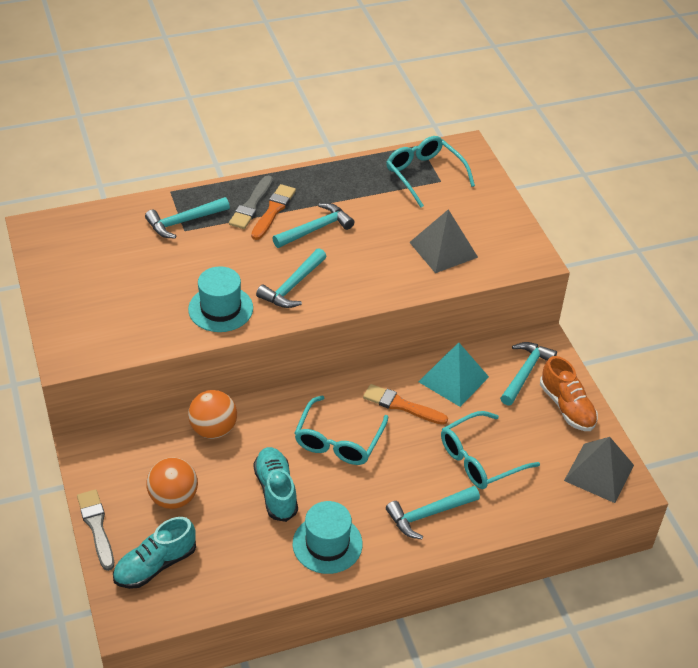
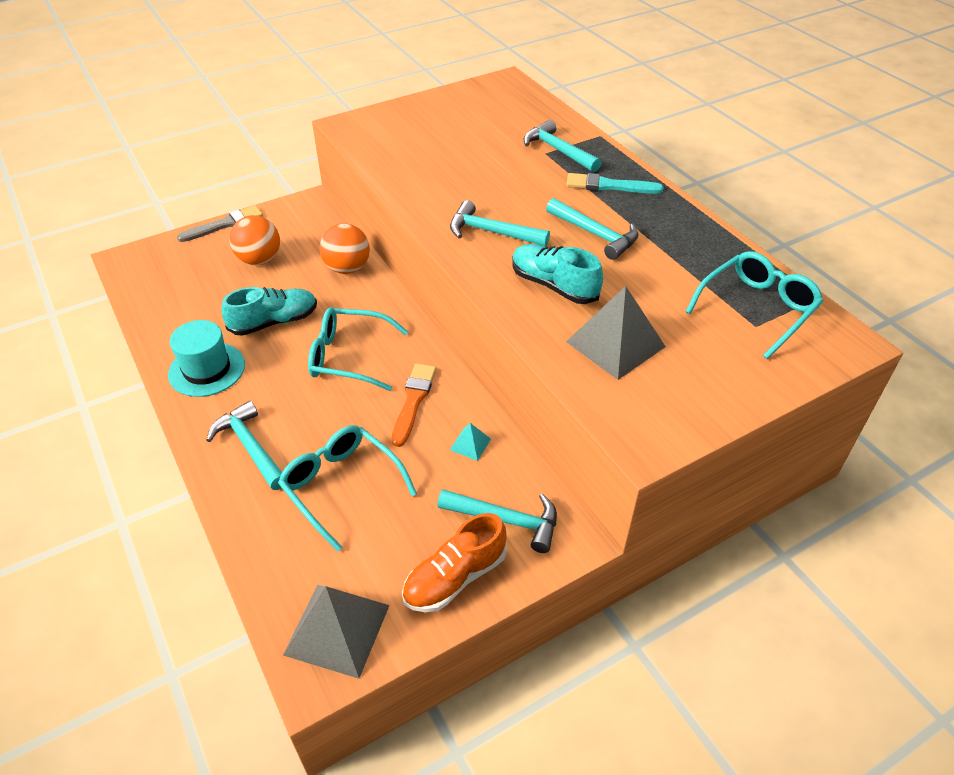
camera: 80 degrees right, 0 degrees up
turquoise shoe [113,517,196,589] -> turquoise shoe moved to [512,244,603,304]
turquoise hat [188,266,253,332] -> none
grey brush [229,176,273,229] -> turquoise brush [566,173,663,194]
orange brush [251,184,296,240] -> none
turquoise pyramid [419,343,489,407] -> turquoise pyramid [450,423,491,461], size x0.47

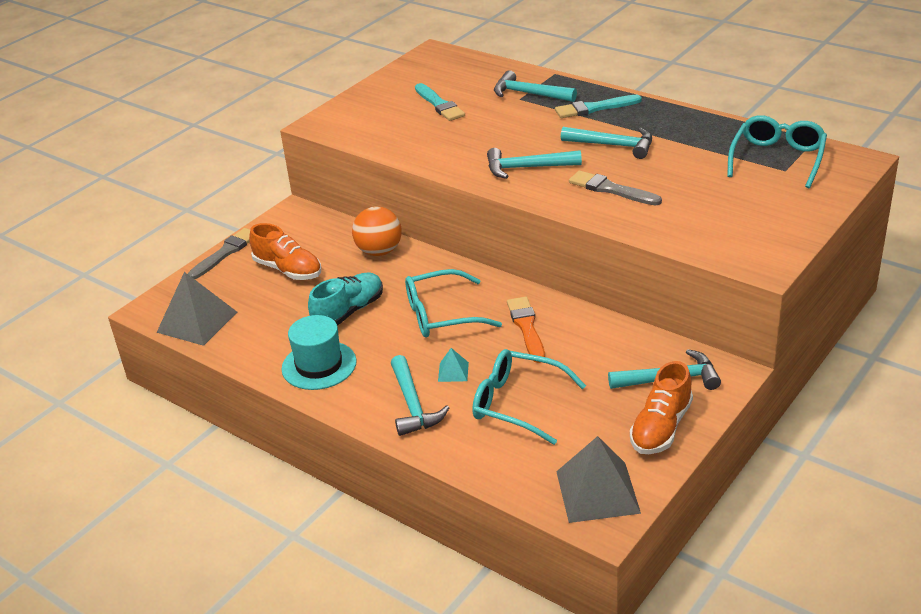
camera: 20 degrees left, 10 degrees down
turquoise hammer [206,401,282,490] -> turquoise hammer turned 135 degrees counterclockwise [391,355,449,436]
orange ball [229,215,280,265] -> orange shoe [249,223,321,280]
turquoise pyramid [450,423,491,461] -> turquoise pyramid moved to [438,348,469,382]
turquoise shoe [512,244,603,304] -> grey brush [569,170,662,205]
grey pyramid [566,286,666,380] -> grey pyramid moved to [156,272,237,346]
none -> turquoise brush [415,83,465,121]

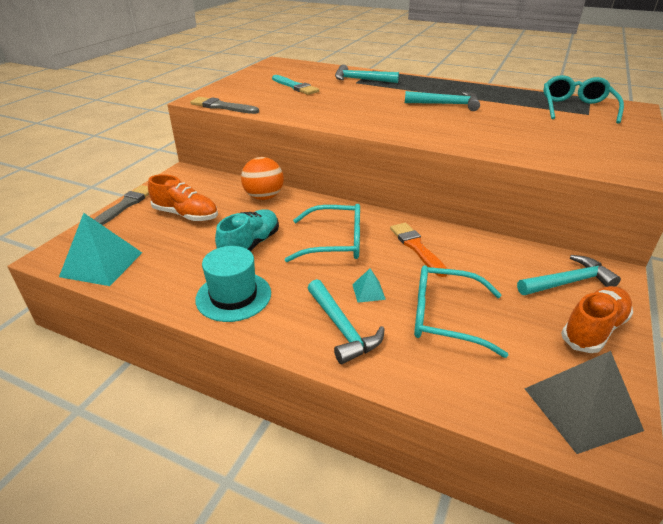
camera: 15 degrees left, 0 degrees up
grey pyramid [156,272,237,346] -> turquoise pyramid [59,213,142,286]
turquoise glasses [405,269,502,338] -> turquoise glasses turned 150 degrees counterclockwise [284,204,360,262]
turquoise hammer [487,148,582,179] -> none
turquoise brush [555,95,642,118] -> none
grey brush [569,170,662,205] -> grey brush moved to [190,97,259,114]
orange shoe [630,361,693,454] -> orange shoe turned 150 degrees counterclockwise [561,286,633,353]

